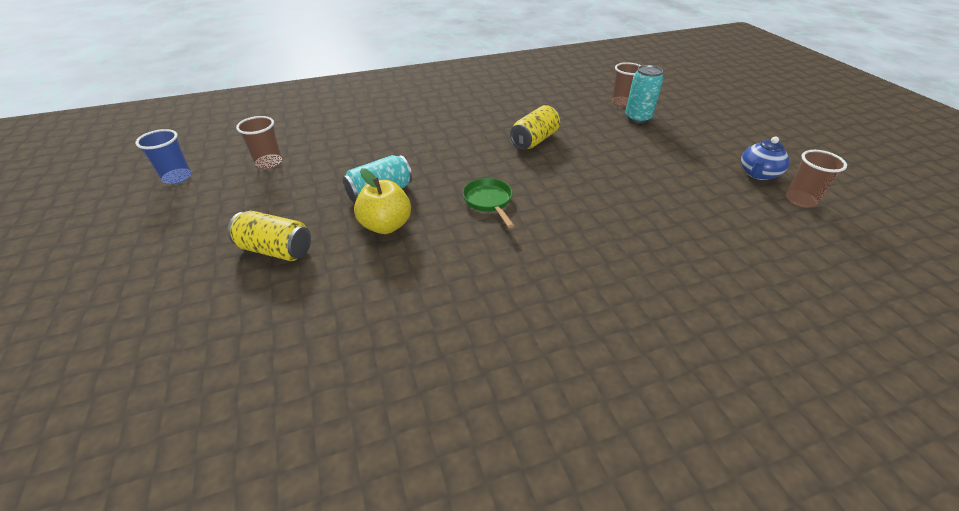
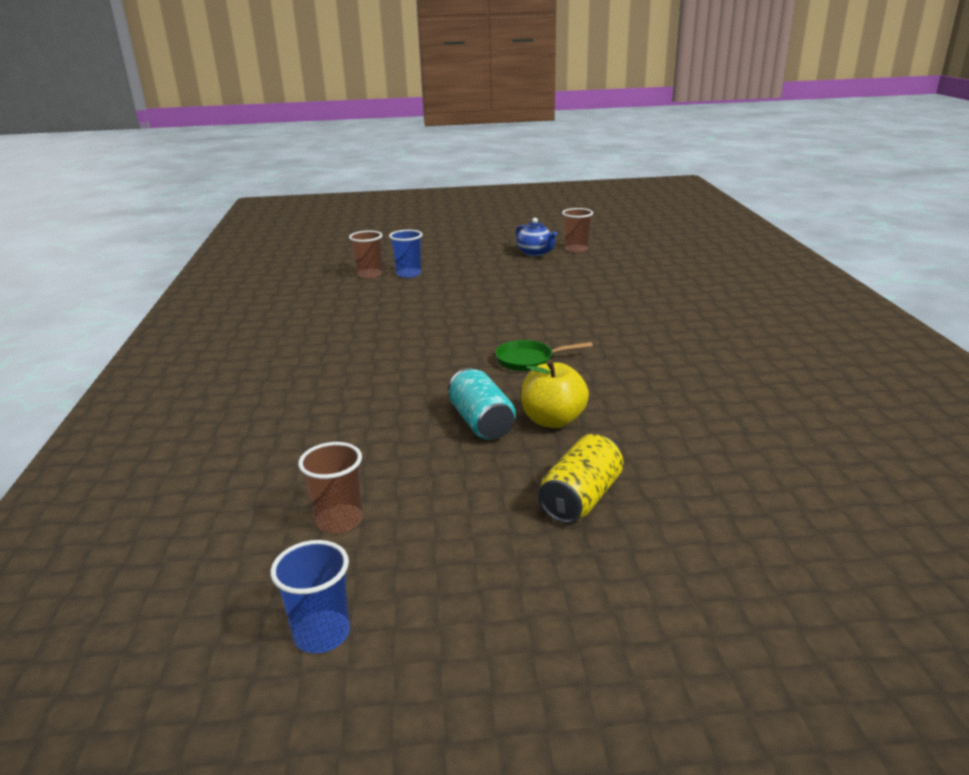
camera: 75 degrees left, 15 degrees down
yellow can [510,105,560,150] -> none
turquoise can [625,65,663,123] -> blue cup [389,230,423,278]

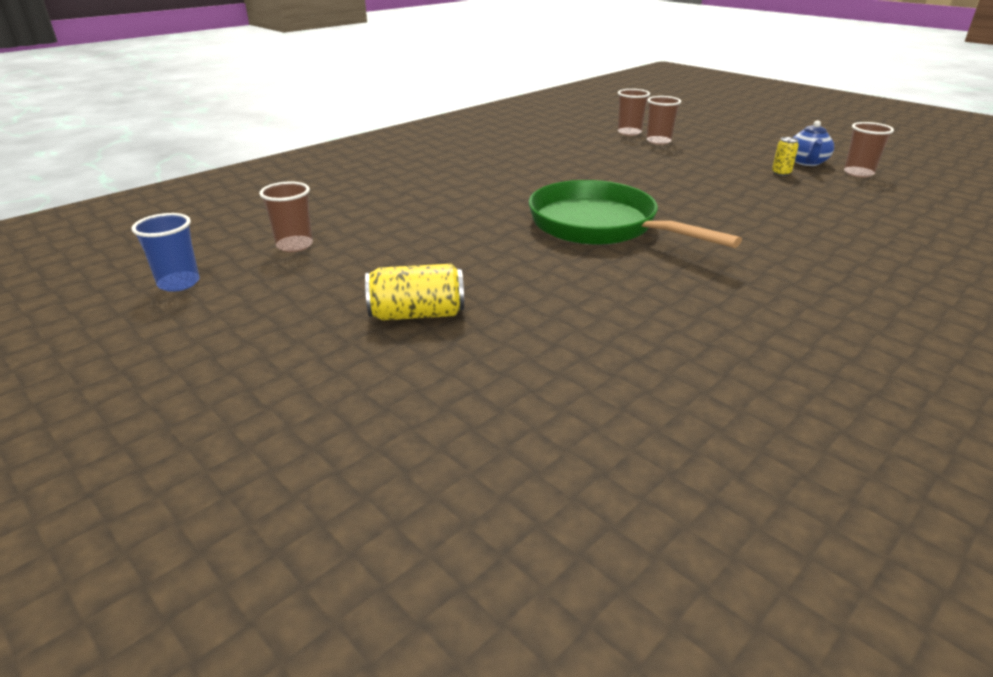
camera: 50 degrees right, 5 degrees up
blue cup [389,230,423,278] -> brown cup [646,96,681,145]
turquoise can [449,368,516,440] -> none
green pan [495,340,593,371] -> green pan [529,180,742,248], size x2.19
yellow apple [521,359,589,428] -> none
none -> yellow can [772,137,799,176]

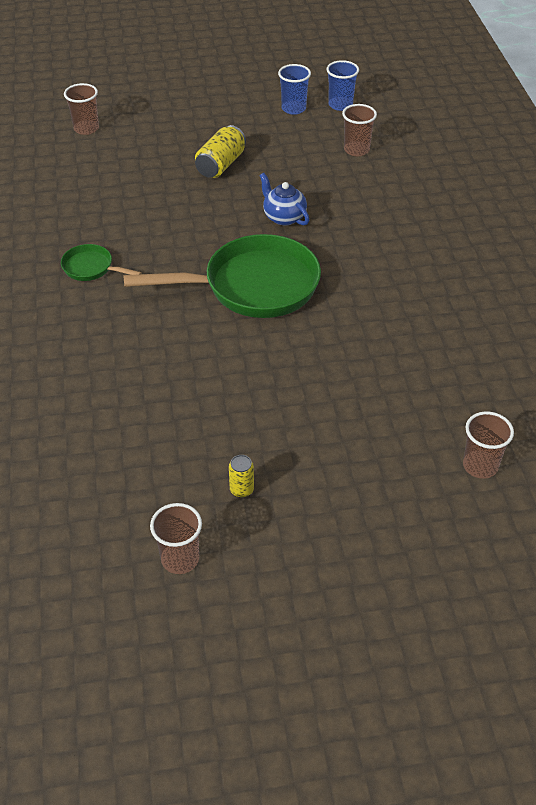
camera: 125 degrees right, 15 degrees up
brown cup [646,96,681,145] -> brown cup moved to [64,83,99,135]
blue teapot [793,120,834,166] -> blue teapot moved to [259,173,309,226]
none -> green pan [61,244,142,281]
none -> blue cup [278,64,311,115]

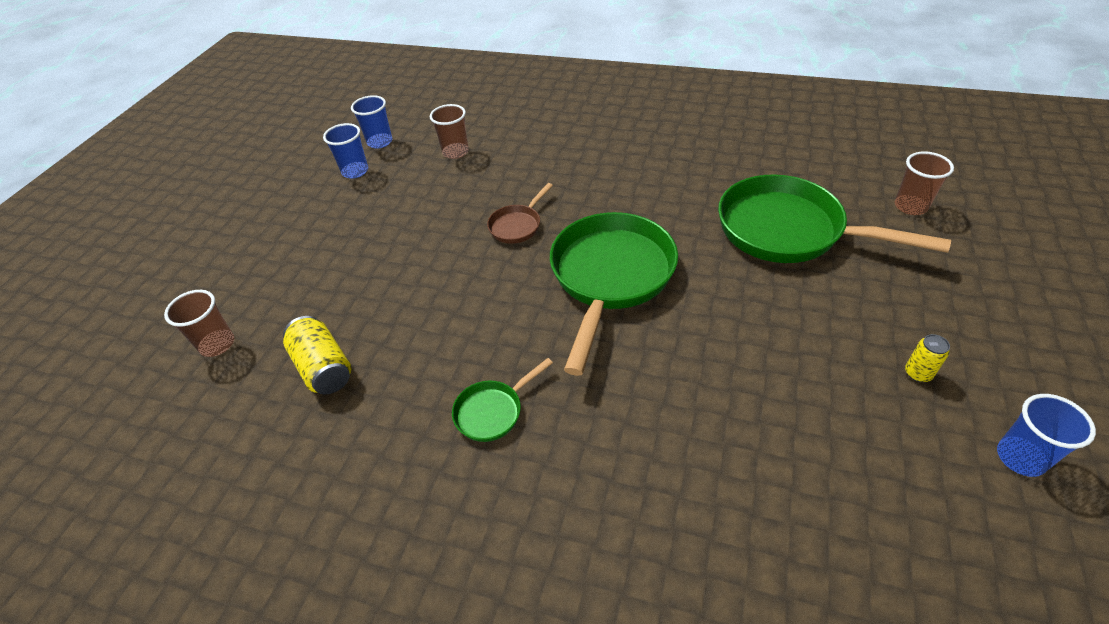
camera: 60 degrees left, 0 degrees up
brown cup [150,503,202,574] -> blue cup [997,394,1096,477]
yellow can [195,125,246,178] -> yellow can moved to [283,316,351,394]
blue teapot [259,173,309,226] -> brown pan [487,183,553,244]
none -> green pan [718,175,951,263]

